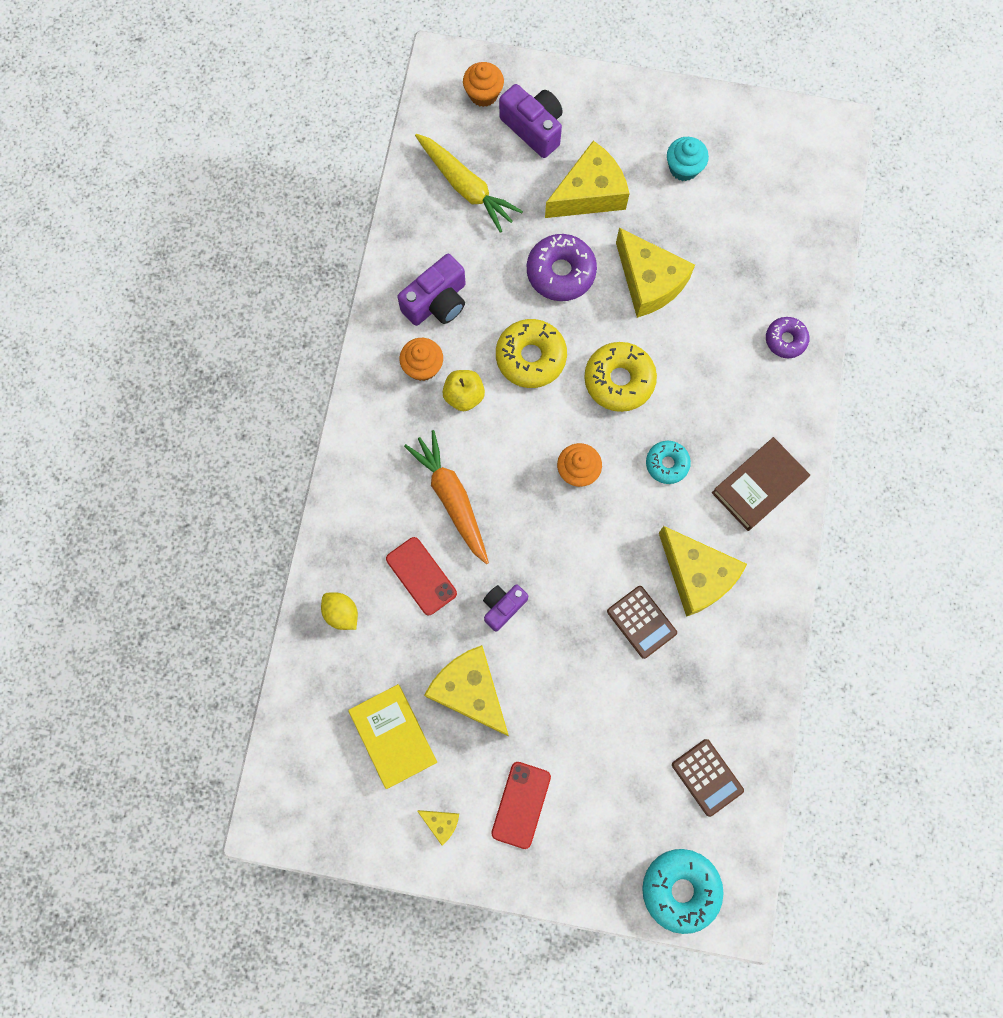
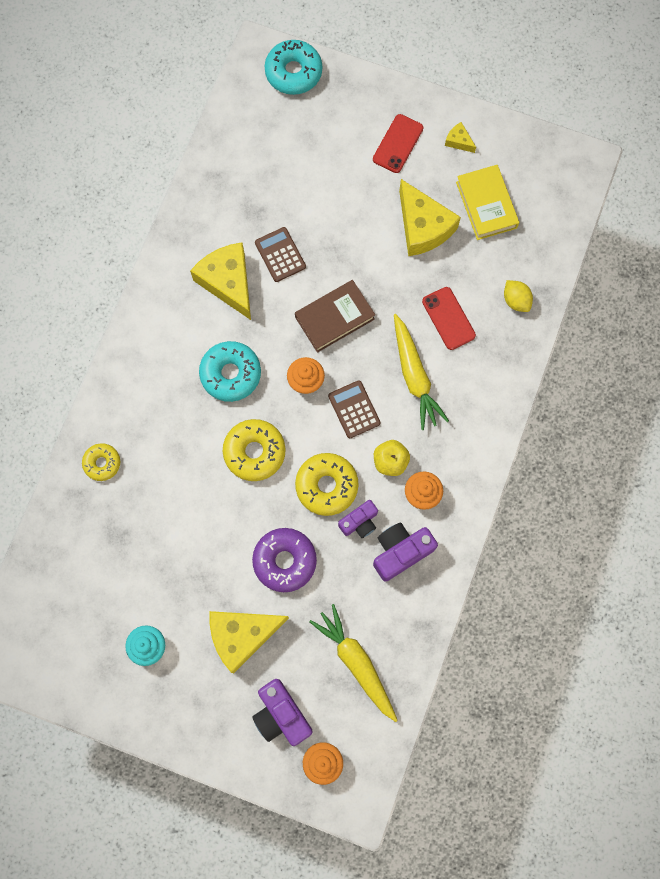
camera: 170 degrees left, 0 degrees up
orange carrot [404,430,489,564] -> yellow carrot [394,314,449,430]
purple camera [483,585,528,632] -> purple camera moved to [338,500,378,538]
yellow cheese [616,228,695,318] -> none
turquoise donut [646,441,691,484] -> turquoise donut [199,341,261,402], size x1.65
brown calculator [672,739,744,817] -> brown calculator moved to [328,380,381,438]
brown book [712,437,810,531] -> brown book moved to [295,280,375,353]
purple donut [766,317,810,358] -> yellow donut [82,443,120,481]

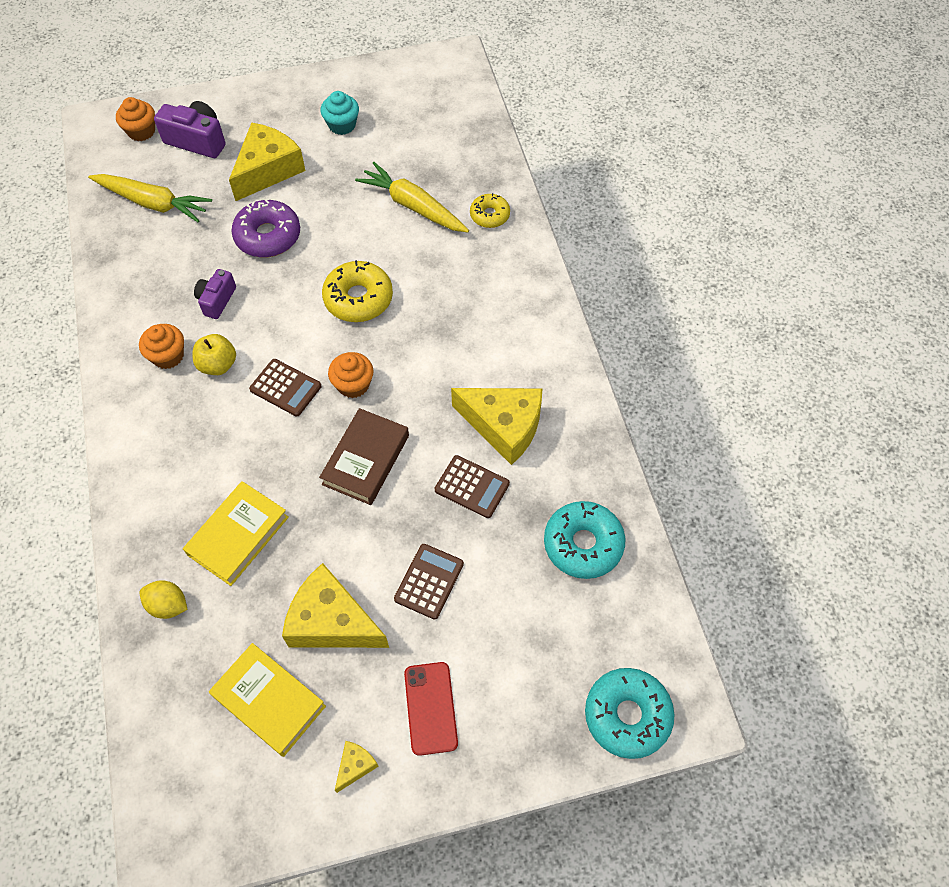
camera: 145 degrees right, 15 degrees down
turquoise donut [199,341,261,402] -> turquoise donut moved to [544,501,625,579]
yellow donut [295,453,359,516] -> none
purple camera [373,523,438,582] -> none
yellow carrot [394,314,449,430] -> yellow carrot moved to [355,162,469,232]
red phone [422,287,476,350] -> yellow book [183,481,289,586]
yellow cheese [445,122,476,153] -> yellow cheese turned 60 degrees counterclockwise [335,741,379,793]
none -> brown calculator [394,544,464,620]

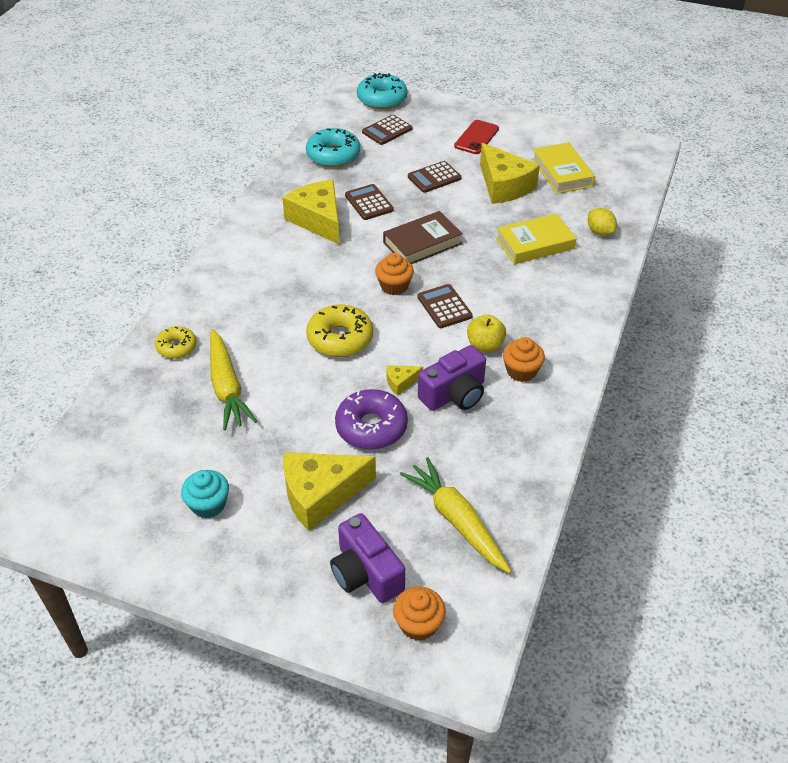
camera: 145 degrees left, 15 degrees down
purple camera [194,269,236,319] -> purple camera [418,345,486,411], size x1.55
yellow cheese [335,741,379,793] -> yellow cheese moved to [386,365,423,396]
none -> brown calculator [362,115,413,145]

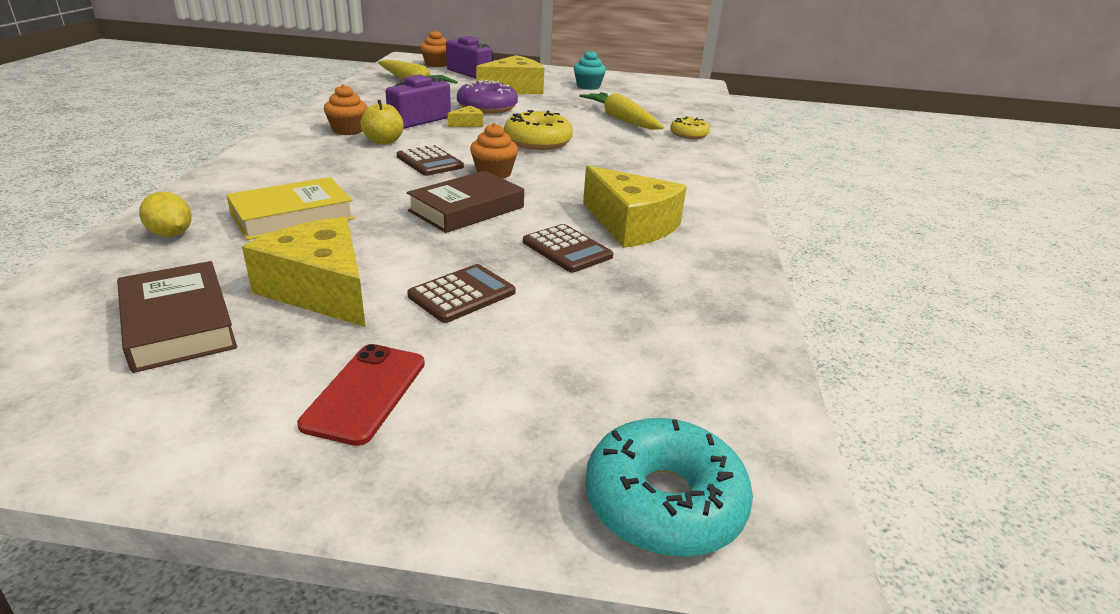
camera: 165 degrees right, 15 degrees down
turquoise donut [306,128,360,167] -> none
brown calculator [362,115,413,145] -> none
yellow book [532,142,595,194] -> brown book [117,261,237,373]

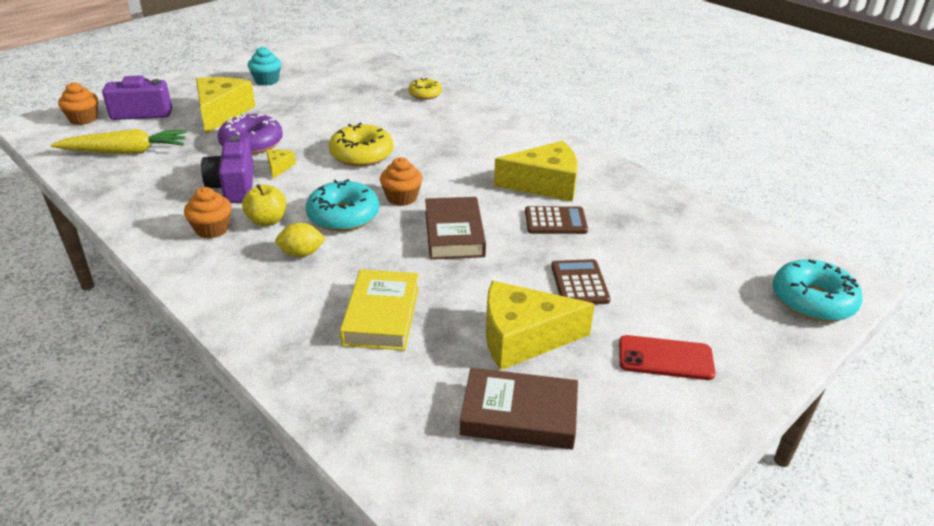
camera: 50 degrees left, 5 degrees up
yellow lemon [139,191,192,237] -> yellow lemon moved to [275,223,326,257]
red phone [297,344,425,446] -> red phone turned 45 degrees counterclockwise [619,335,715,380]
brown calculator [397,145,464,176] -> turquoise donut [306,179,379,232]
yellow carrot [579,92,664,130] -> none

